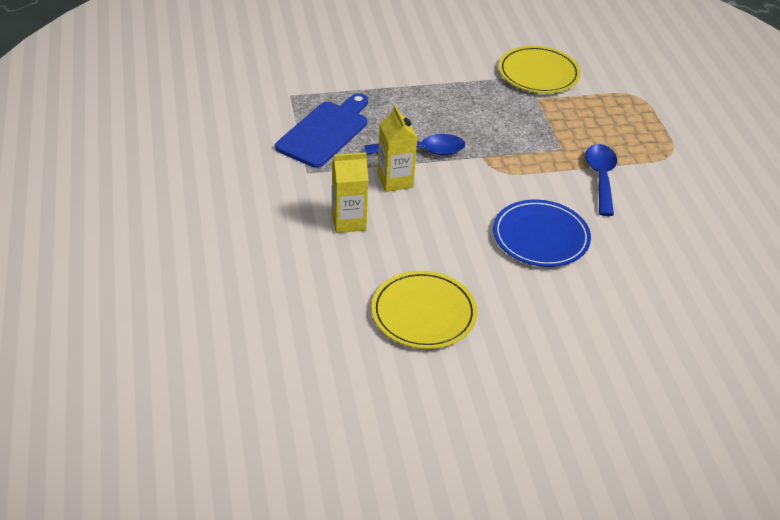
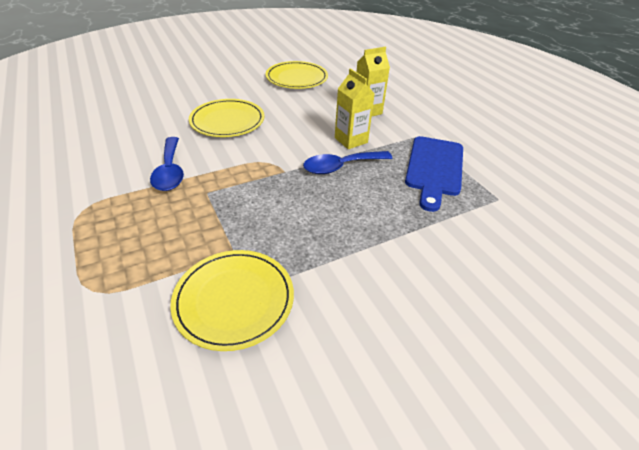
camera: 165 degrees right, 0 degrees up
blue plate [493,200,591,267] -> yellow plate [189,99,265,137]

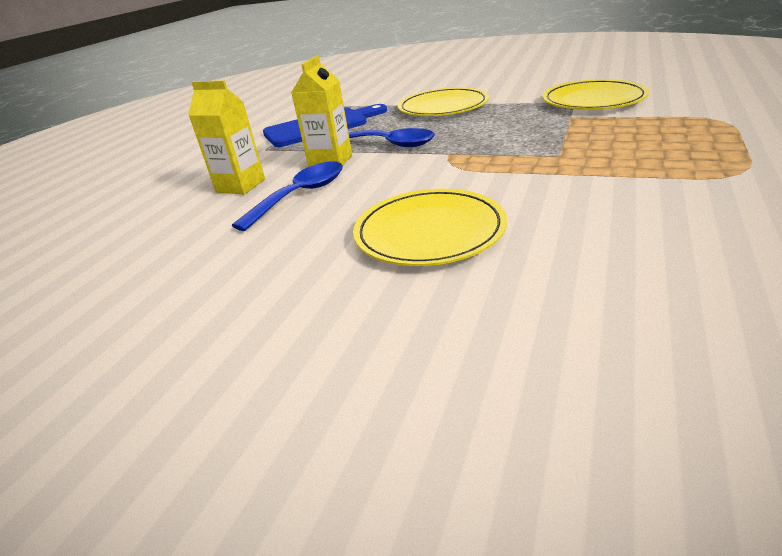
camera: 125 degrees left, 10 degrees down
blue spoon [150,137,184,191] -> blue spoon moved to [232,161,343,231]
yellow plate [265,61,328,89] -> yellow plate moved to [398,87,489,116]

